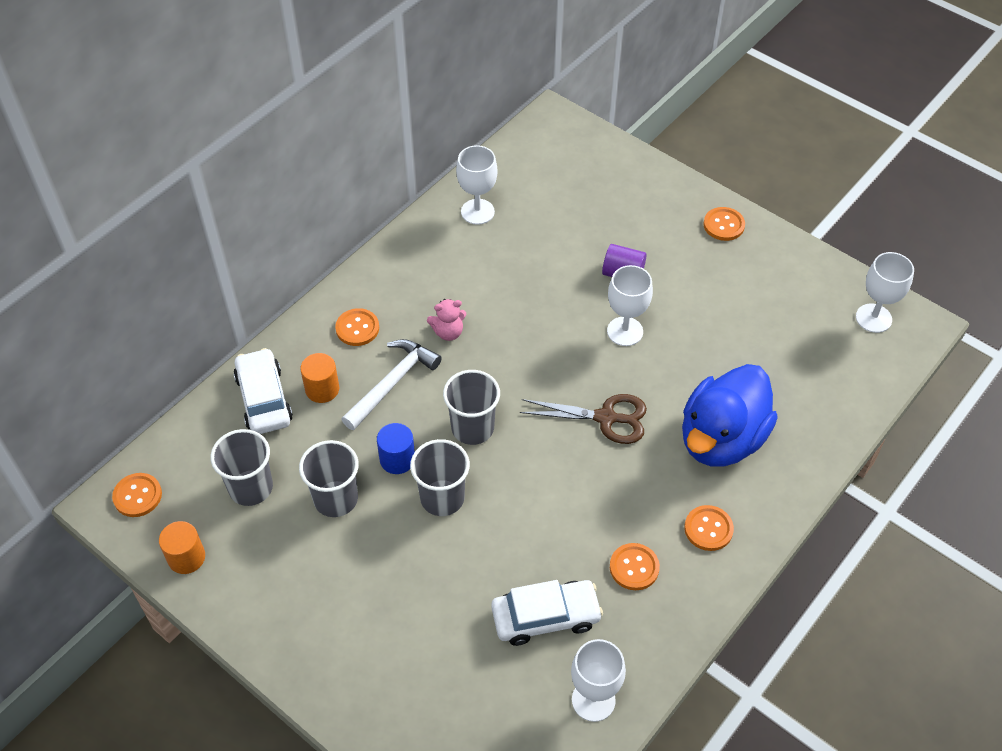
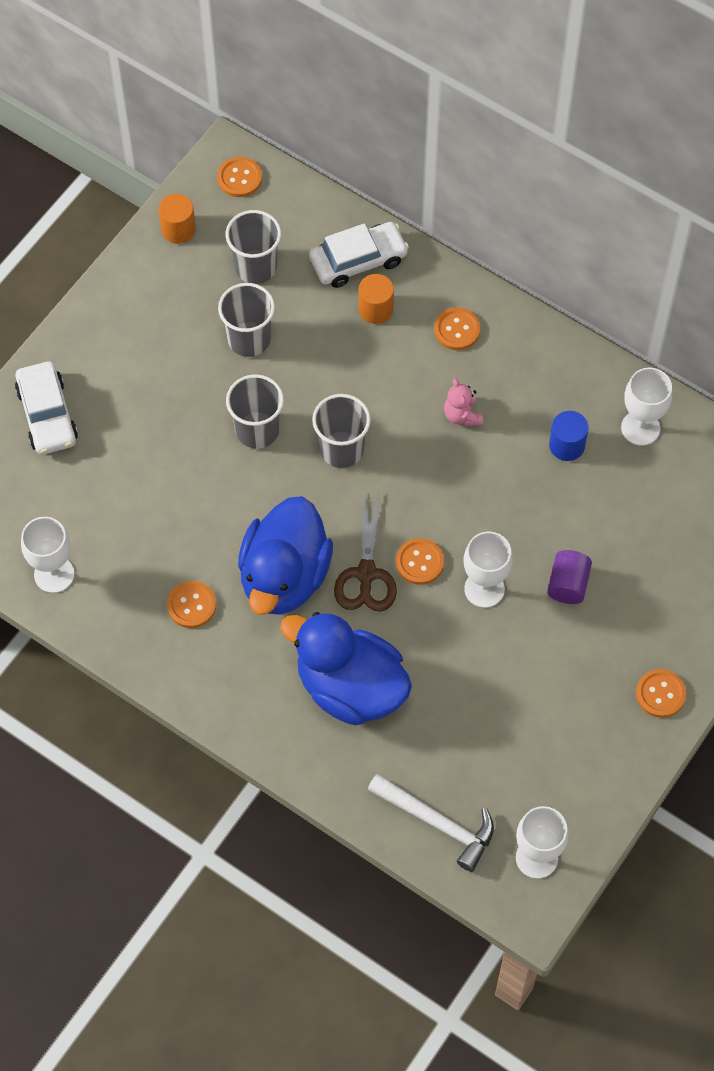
camera: 85 degrees right, 10 degrees up
white hammer [341,339,442,430] -> white hammer moved to [368,774,494,872]
blue cylinder [377,423,415,474] -> blue cylinder moved to [549,411,589,461]
white car [491,580,603,646] -> white car moved to [15,361,78,455]
orange button [684,505,734,551] -> orange button moved to [396,538,444,585]
none -> blue duck [238,496,333,615]

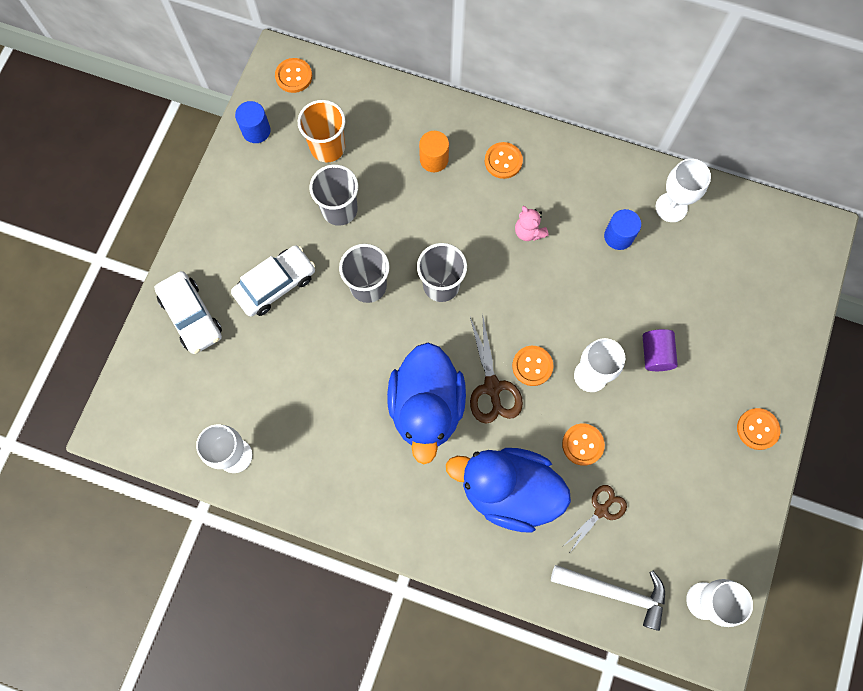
camera: 15 degrees left, 10 degrees up
orange cylinder [159,194,196,244] -> blue cylinder [235,101,271,143]
orange button [167,581,216,628] -> orange button moved to [562,424,605,466]
grey cup [226,210,281,284] -> orange cup [298,100,345,162]
white car [309,222,409,288] -> white car moved to [231,245,315,317]
none -> brown scissors [565,485,627,552]

